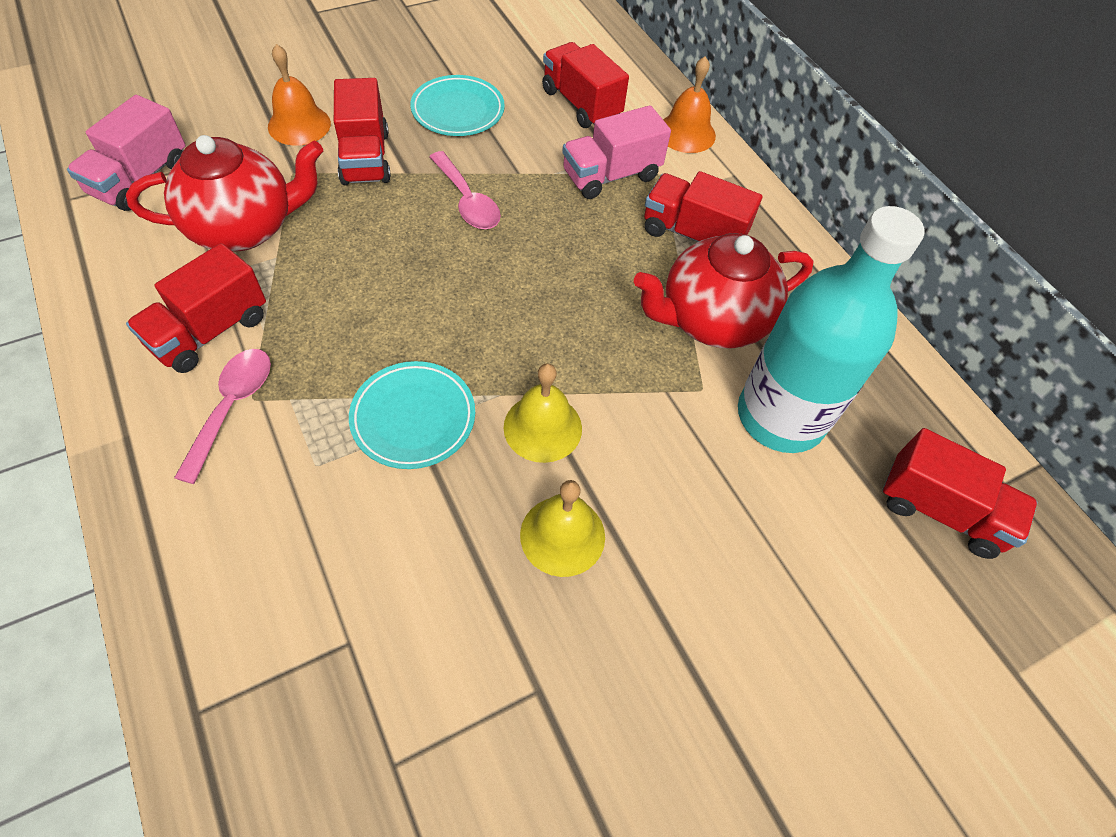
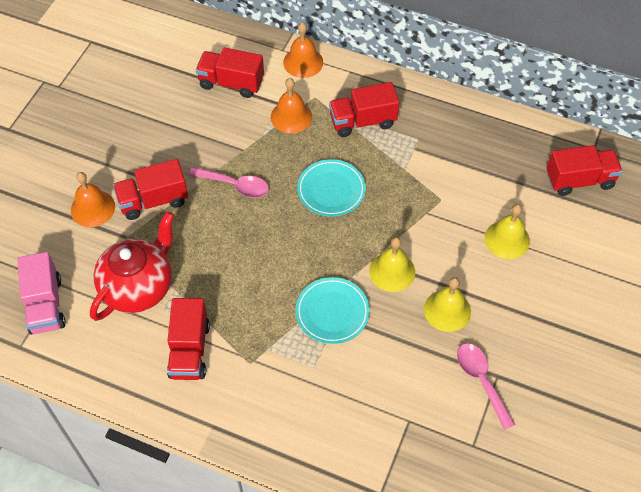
camera: 35 degrees left, 0 degrees up
pink spoon [174,349,271,484] -> pink spoon moved to [457,343,515,430]
red truck [334,78,391,185] -> red truck turned 120 degrees clockwise [113,159,188,220]
turquoise plate [410,75,505,136] -> turquoise plate moved to [297,159,366,217]
pink truck [562,105,671,199] -> orange bell [271,78,312,134]
red teapot [634,233,814,349] -> none
turquoise bottle [738,206,924,453] -> none
none -> yellow bell [485,204,530,259]

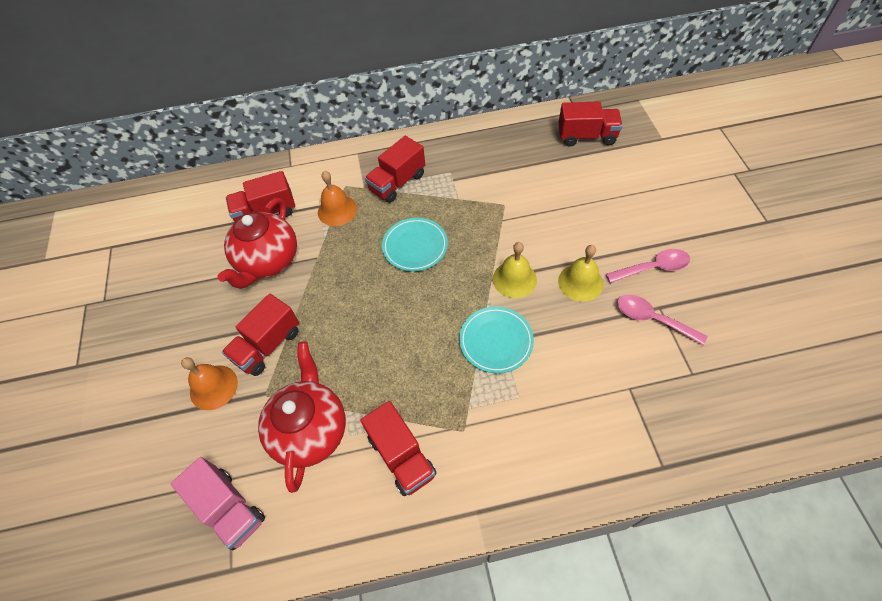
camera: 30 degrees left, 0 degrees up
pink spoon [189,167,269,198] -> pink spoon moved to [606,249,690,283]
orange bell [283,22,323,78] -> none
yellow bell [485,204,530,259] -> none
red truck [546,145,623,196] -> red truck turned 45 degrees clockwise [558,101,623,146]
none -> red teapot [217,198,297,289]

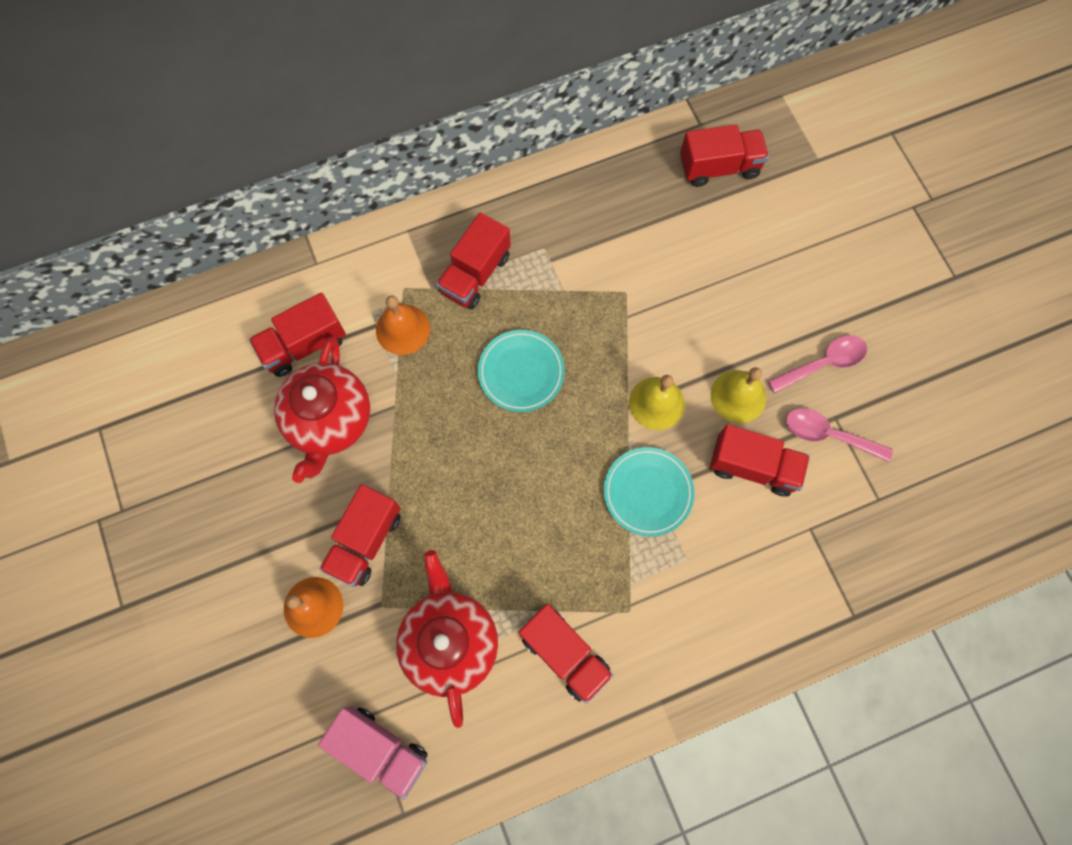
camera: 15 degrees left, 15 degrees up
none -> red truck [710,424,810,496]

